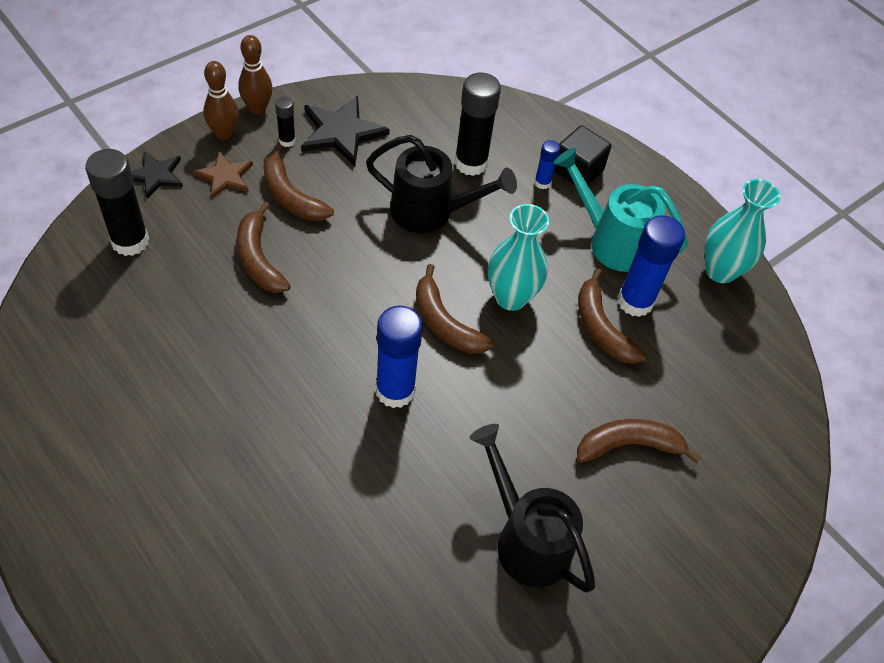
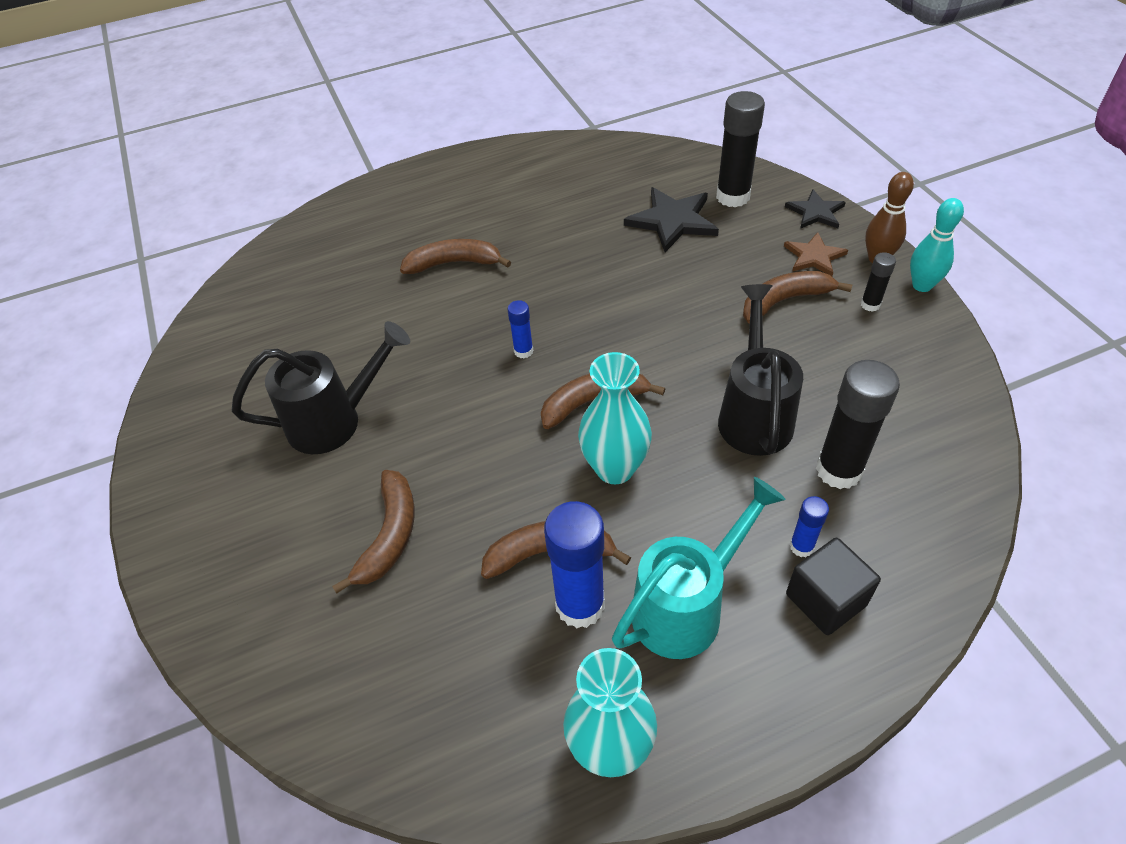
camera: 115 degrees right, 5 degrees down
brown banana [237,202,291,293] -> brown banana moved to [400,239,511,274]
brown bowling pin [238,35,272,114] -> turquoise bowling pin [910,198,964,292]
black star [301,96,390,166] -> black star moved to [624,187,719,252]
black watering can [366,135,517,233] -> black watering can turned 150 degrees clockwise [718,284,803,456]
blue glue stick [376,306,423,408] -> blue glue stick [507,300,533,358], size x0.50

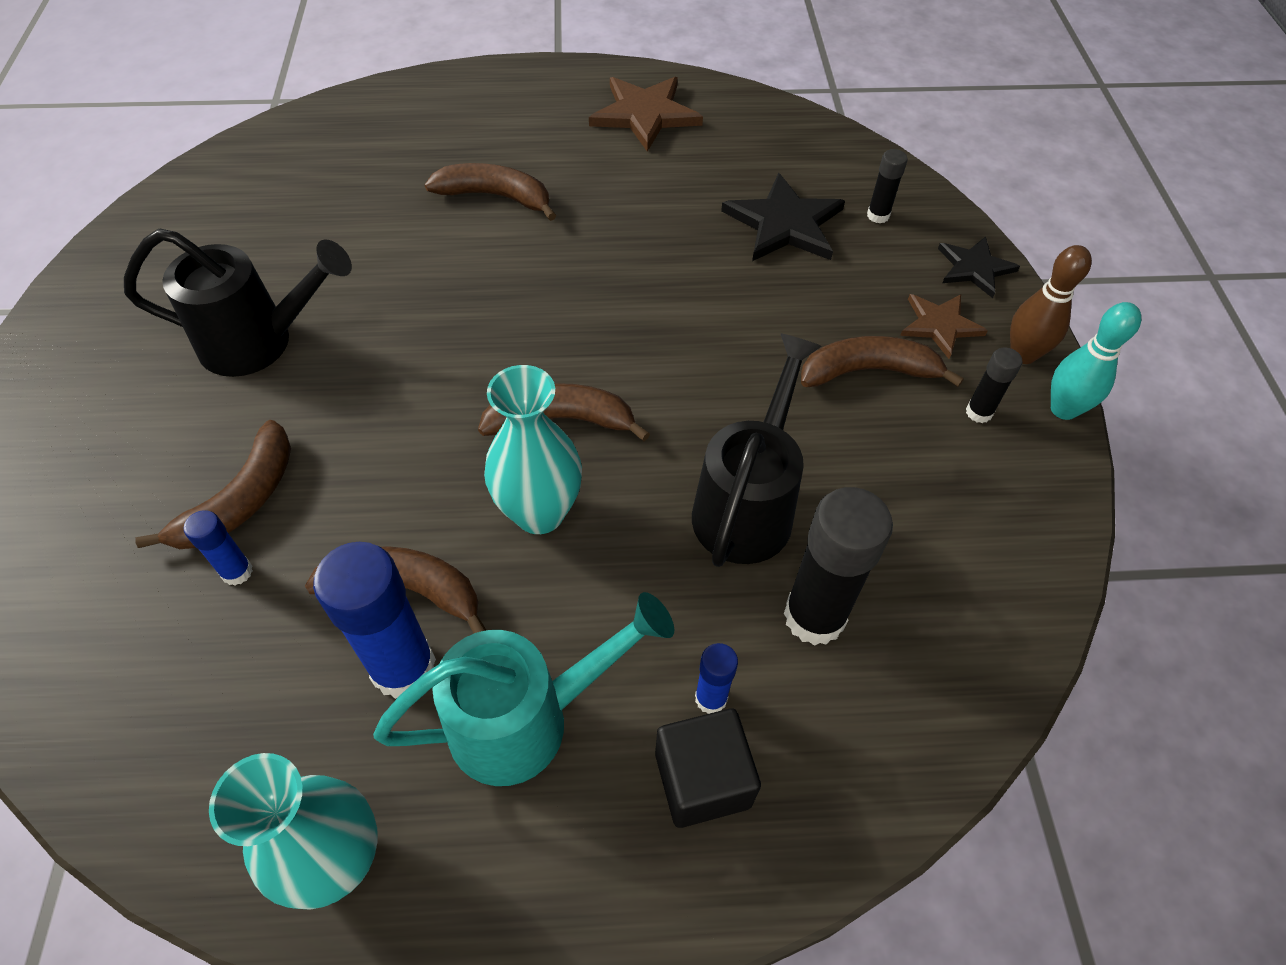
camera: 15 degrees right, 5 degrees up
blue glue stick [507,300,533,358] -> blue glue stick moved to [184,510,253,585]
black glue stick [716,91,765,207] -> black glue stick [867,149,908,224], size x0.50
none -> brown star [589,77,703,152]

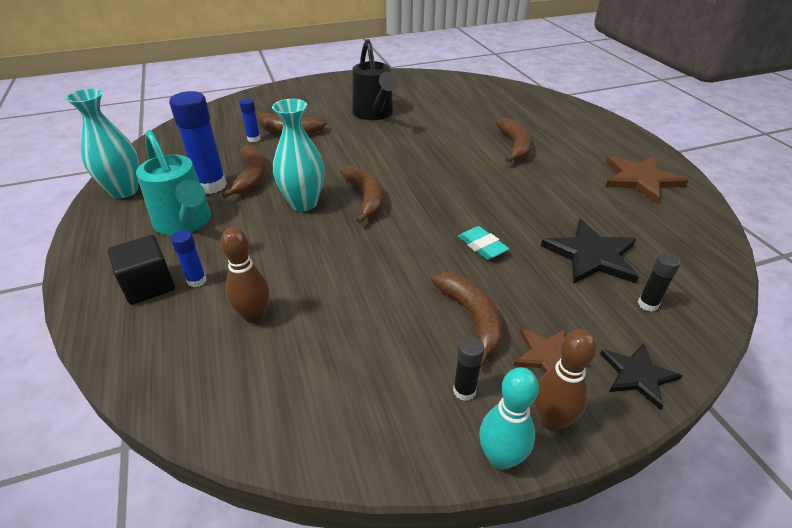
camera: 75 degrees right, 15 degrees down
black watering can [692,333,821,567] -> none
black glue stick [784,487,893,646] -> brown bowling pin [220,227,269,323]
none -> turquoise eraser [458,226,509,260]

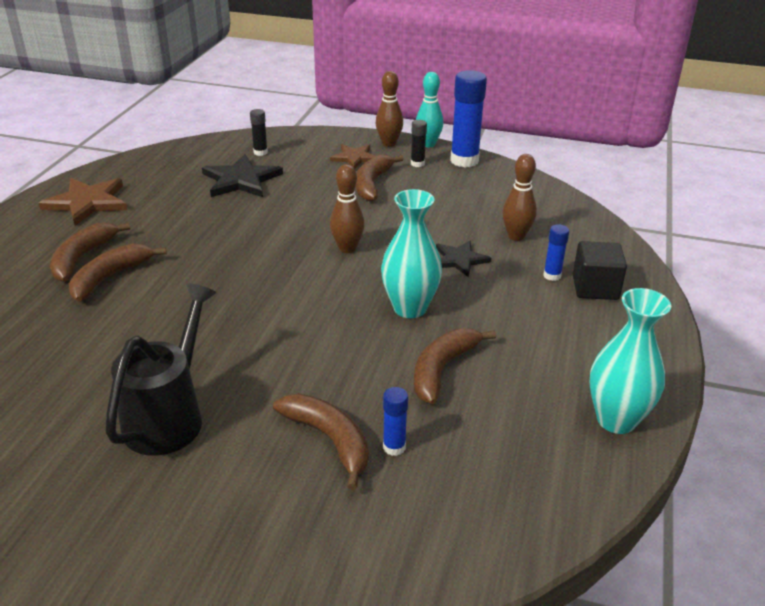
camera: 145 degrees left, 5 degrees down
turquoise watering can [136,130,211,236] -> none
blue glue stick [169,91,227,194] -> blue glue stick moved to [450,70,487,167]
brown banana [340,165,383,224] -> brown banana moved to [50,223,130,282]
turquoise eraser [458,226,509,260] -> none
black star [600,343,682,410] -> black star moved to [436,241,491,277]
none -> brown bowling pin [330,164,365,253]

